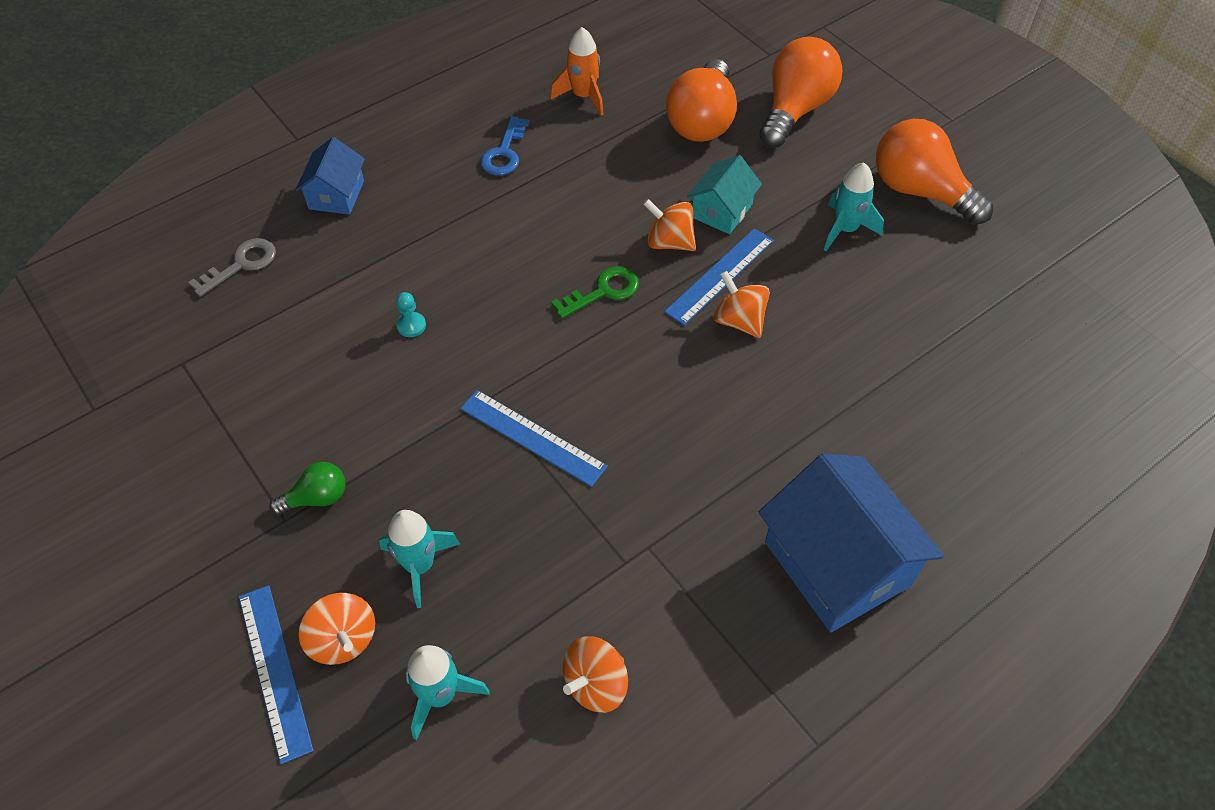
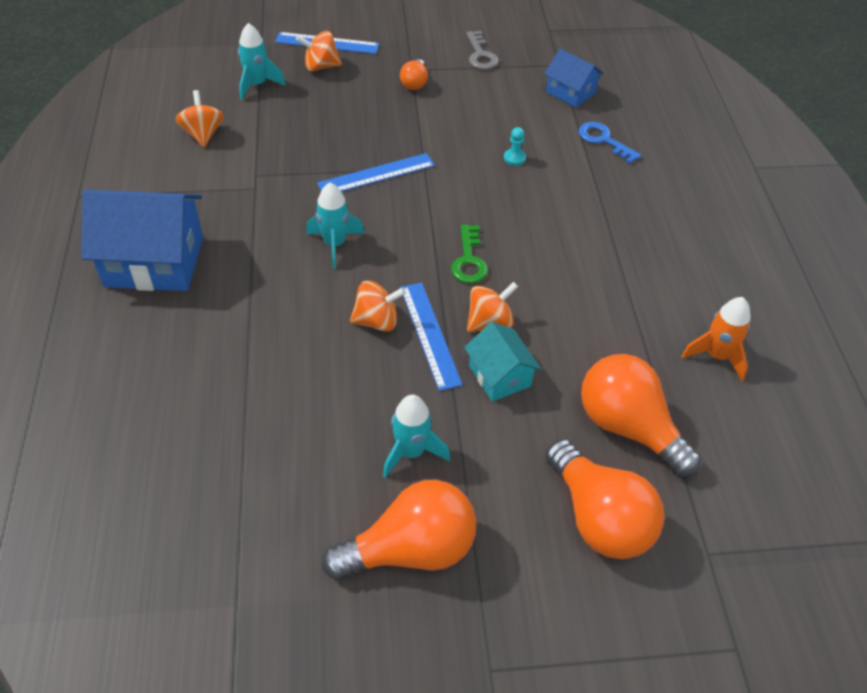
camera: 120 degrees right, 5 degrees down
grey key [188,238,276,297] -> grey key moved to [466,31,499,70]
green light bulb [269,462,346,515] -> orange light bulb [400,59,428,90]
blue house [295,137,365,215] -> blue house moved to [544,48,604,108]
turquoise rocket [379,510,460,608] -> turquoise rocket moved to [306,183,364,269]
blue key [480,116,530,175] -> blue key moved to [578,122,641,164]

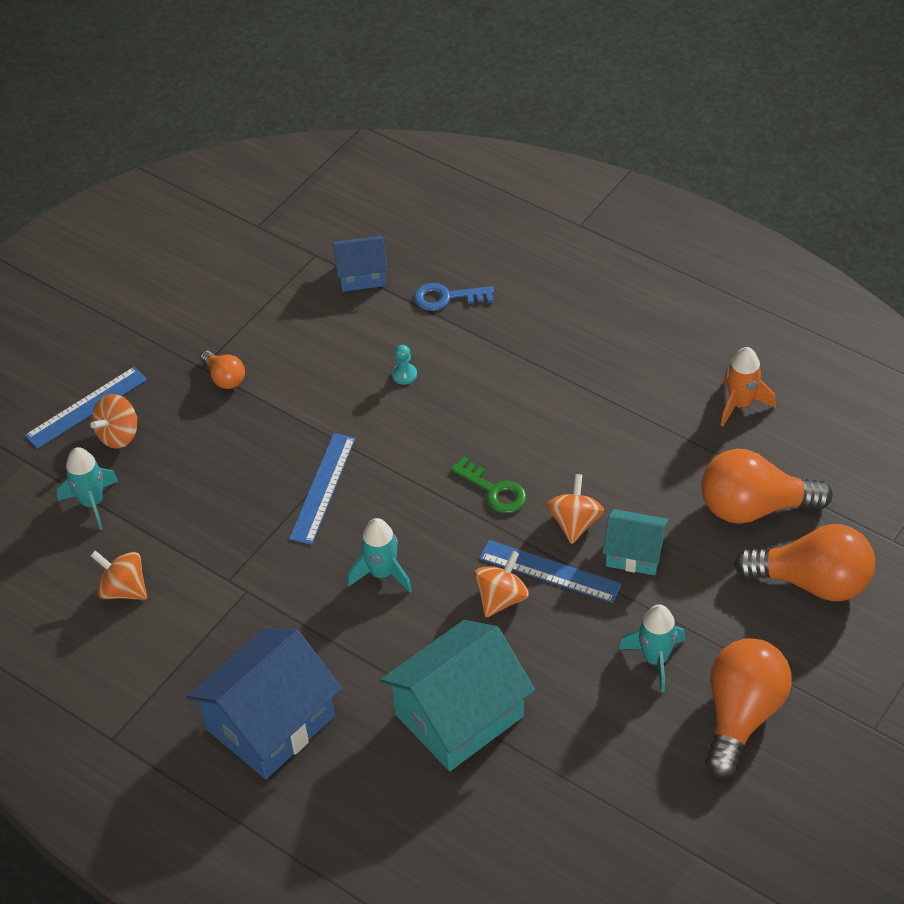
camera: 45 degrees left, 0 degrees up
grey key [466,31,499,70] -> none
none -> turquoise house [380,620,535,771]

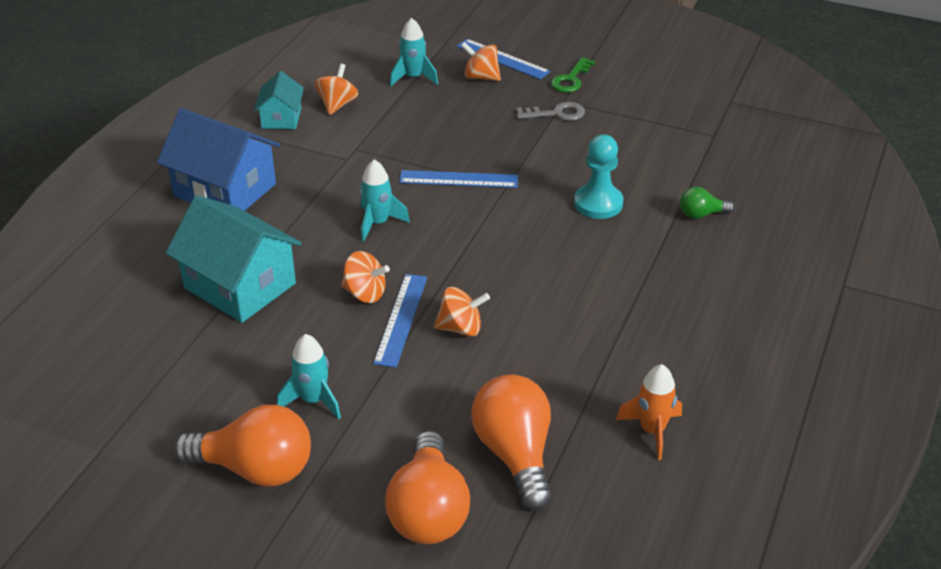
camera: 75 degrees right, 10 degrees down
orange light bulb [200,351,245,389] -> grey key [517,102,585,121]
blue house [333,236,388,292] -> none
turquoise pawn [392,345,417,385] -> turquoise pawn [574,135,624,219], size x2.11
blue key [414,283,494,311] -> green light bulb [680,187,735,219]
green key [451,456,527,513] -> green key moved to [551,57,595,92]
turquoise house [602,509,669,575] -> turquoise house moved to [254,71,304,129]

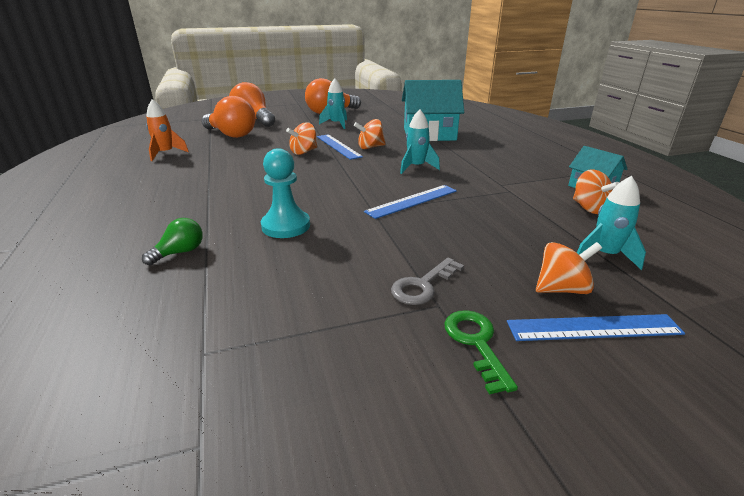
camera: 140 degrees right, 10 degrees down
blue house [157,108,281,211] -> none

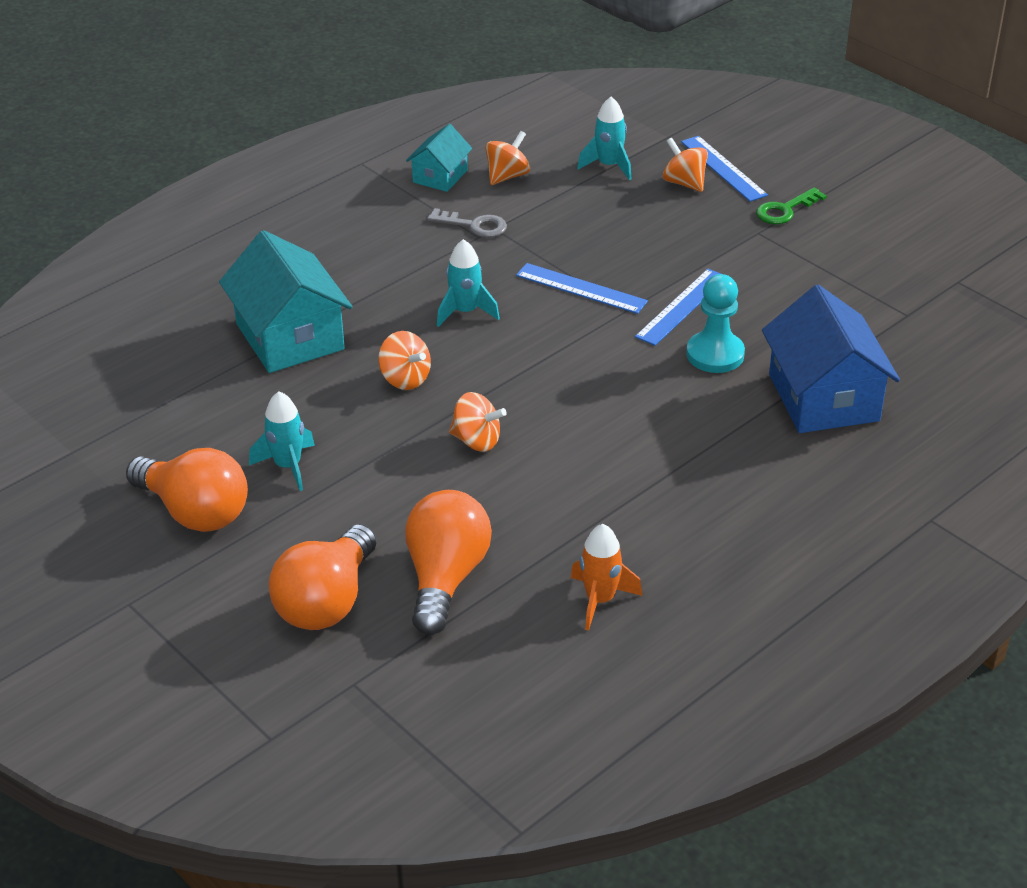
camera: 115 degrees left, 10 degrees up
green light bulb [142,218,203,265] -> blue house [762,285,900,433]
blue ruler [317,134,363,160] -> blue ruler moved to [635,269,721,346]
grey key [391,258,464,305] -> grey key moved to [427,208,507,238]

